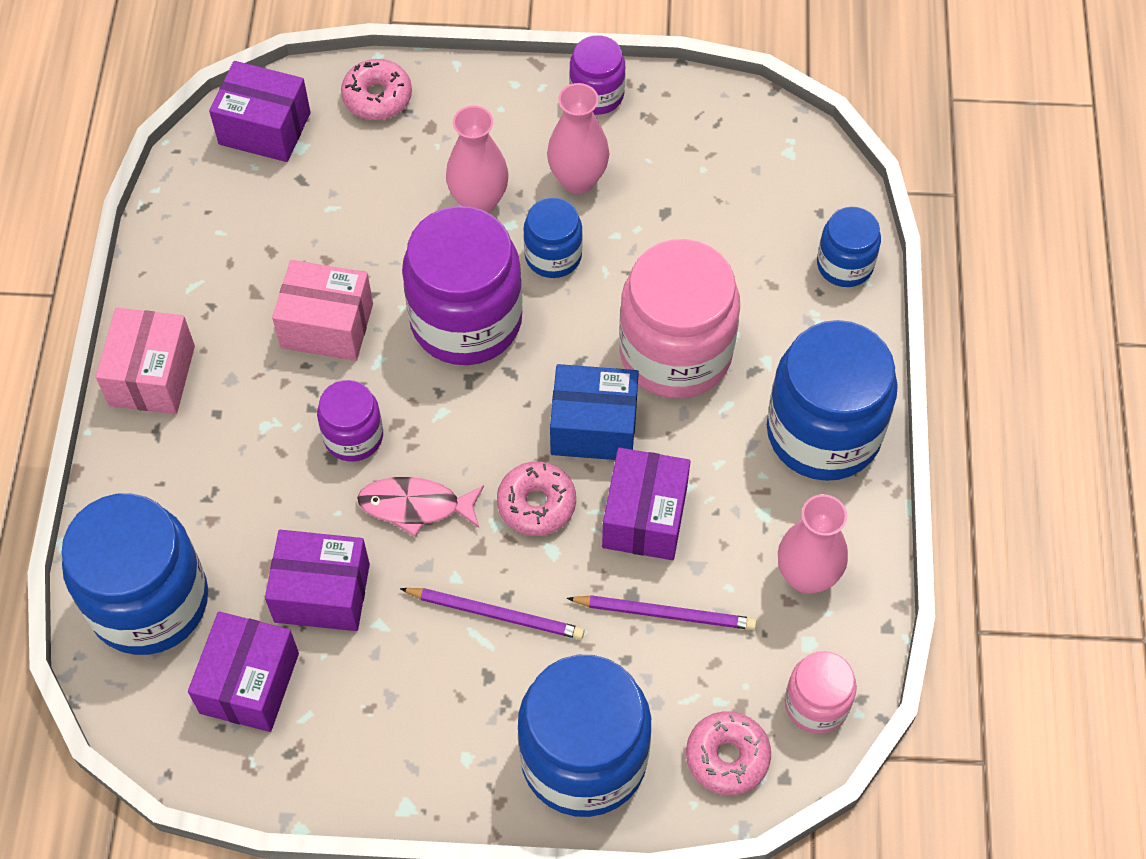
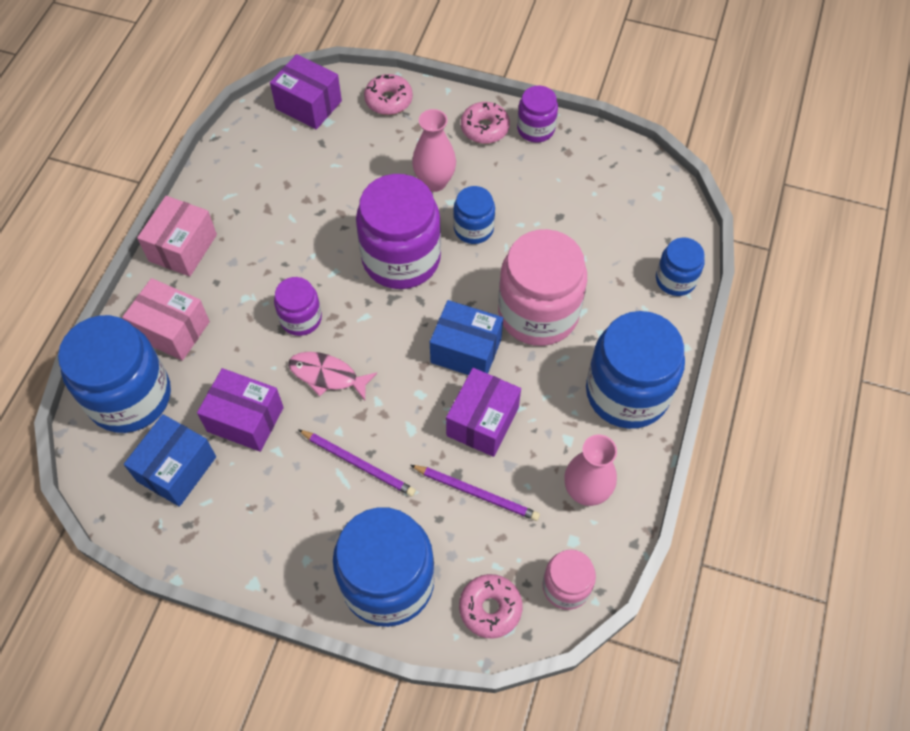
camera: 15 degrees right, 0 degrees up
purple box [188,611,299,732] -> blue box [124,414,216,507]
pink box [272,260,373,361] -> pink box moved to [122,278,210,361]
pink donut [497,461,576,536] -> pink donut moved to [461,102,510,144]
pink vase [547,83,609,194] -> none

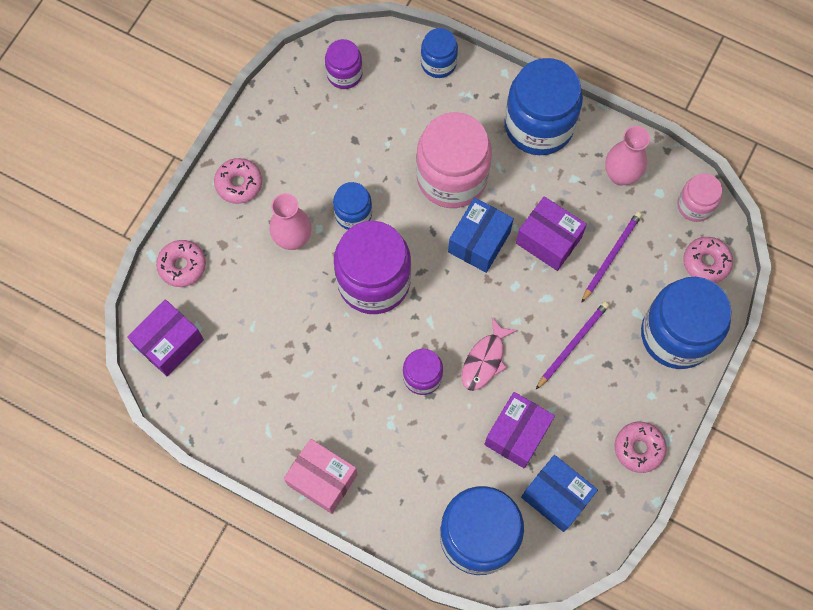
camera: 80 degrees left, 10 degrees up
pink box [122,278,210,361] -> none
purple jar [517,86,558,142] -> purple jar moved to [325,39,363,89]
none -> pink donut [615,422,667,473]

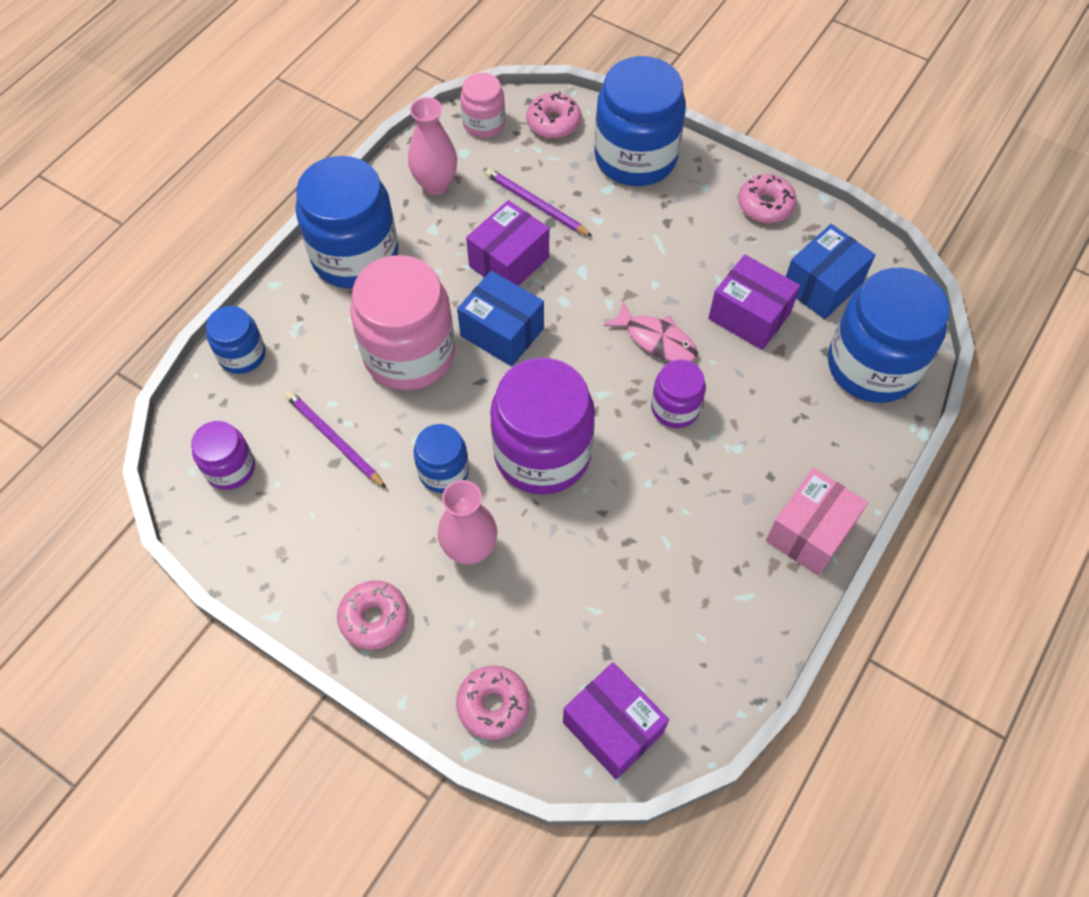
camera: 85 degrees left, 10 degrees down
purple pencil [536,301,609,389] -> purple pencil moved to [286,391,386,488]

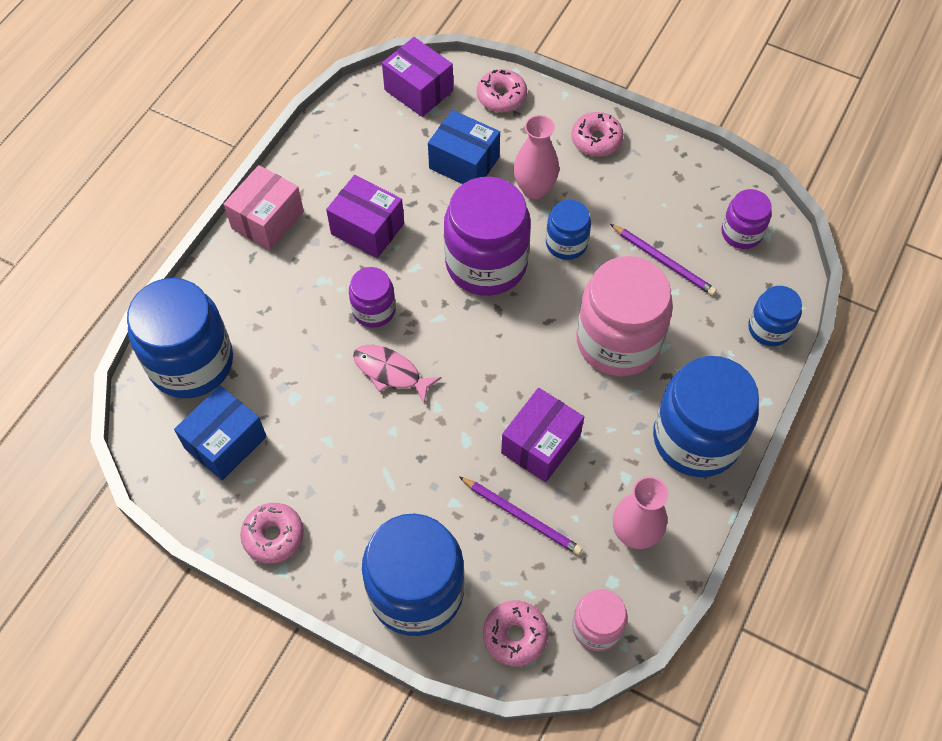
camera: 175 degrees right, 0 degrees up
blue box [457,271,544,367] -> blue box moved to [428,110,500,184]
purple box [708,255,800,350] -> purple box moved to [326,175,404,258]

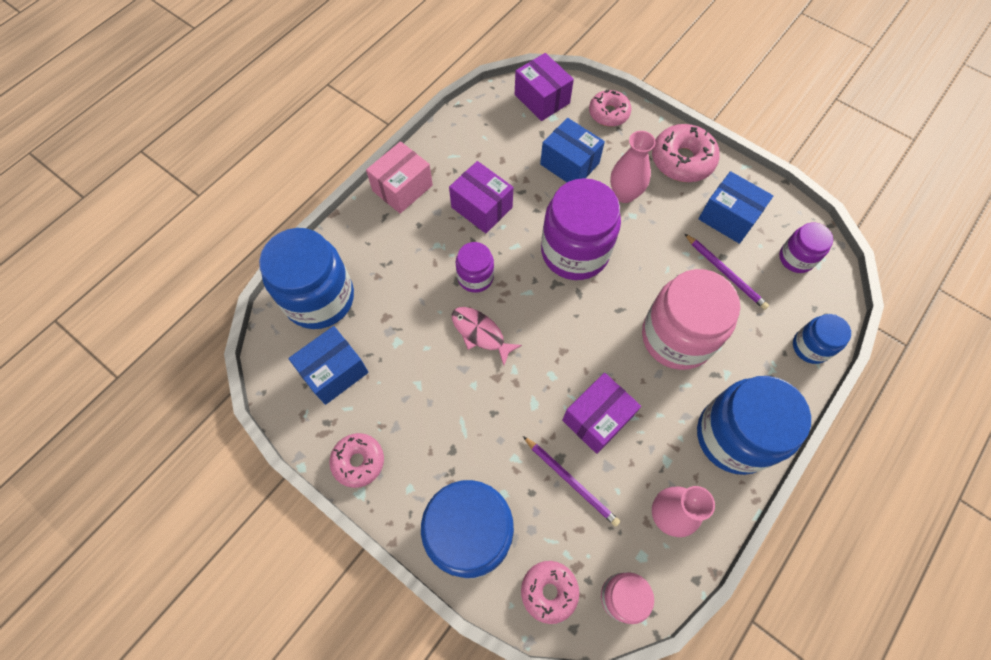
camera: 10 degrees right, 5 degrees up
blue jar [546,200,591,260] -> none
pink donut [571,112,624,157] -> pink donut [652,124,720,182], size x1.51
none -> blue box [698,171,773,244]

